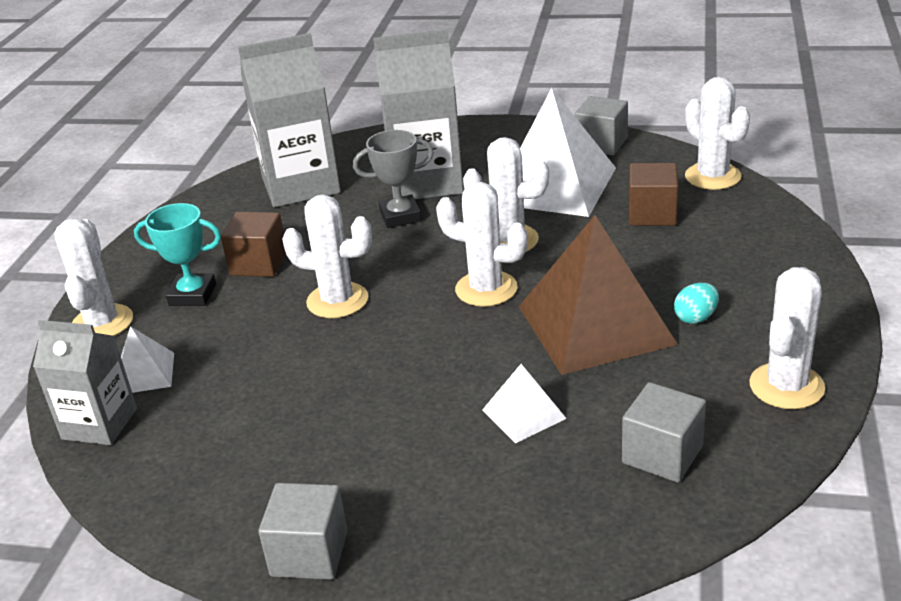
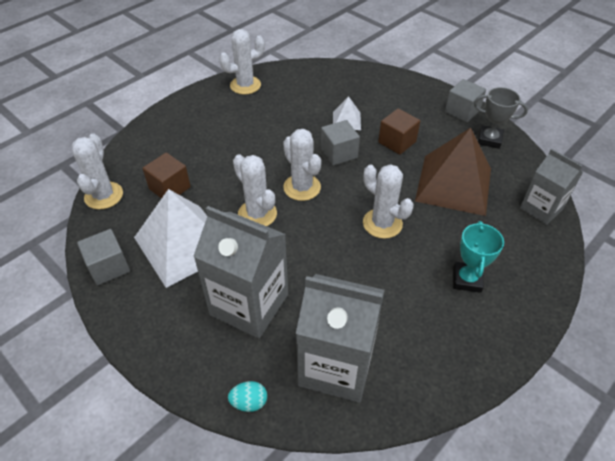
camera: 150 degrees left, 15 degrees up
white cactus [54,219,133,336] -> none
white pyramid [121,326,174,393] -> none
turquoise trophy [134,203,221,306] -> turquoise trophy turned 60 degrees clockwise [453,221,504,293]
brown cube [221,212,286,277] -> brown cube moved to [378,109,420,155]
grey trophy [353,130,434,228] -> grey trophy moved to [474,87,528,149]
brown pyramid [519,215,678,375] -> brown pyramid moved to [415,128,491,216]
grey cube [622,382,706,483] -> grey cube moved to [321,120,360,166]
turquoise egg [674,283,719,324] -> turquoise egg moved to [228,381,267,412]

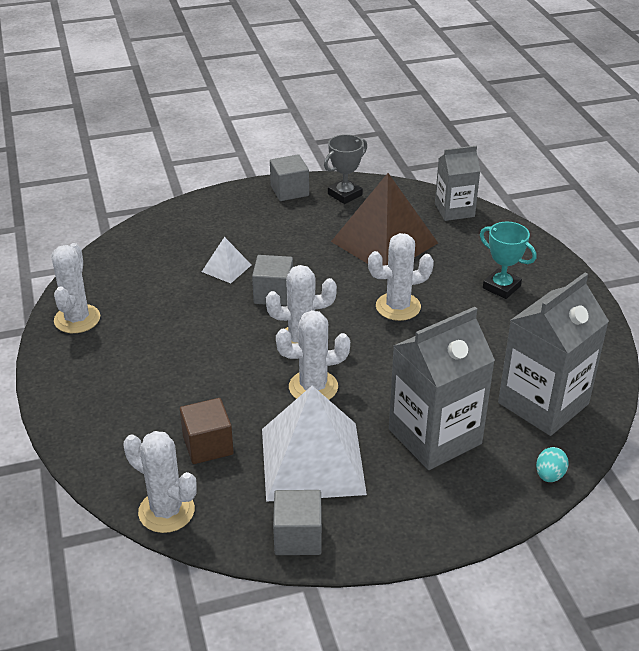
camera: 60 degrees left, 10 degrees down
brown cube [378,109,420,155] -> none

